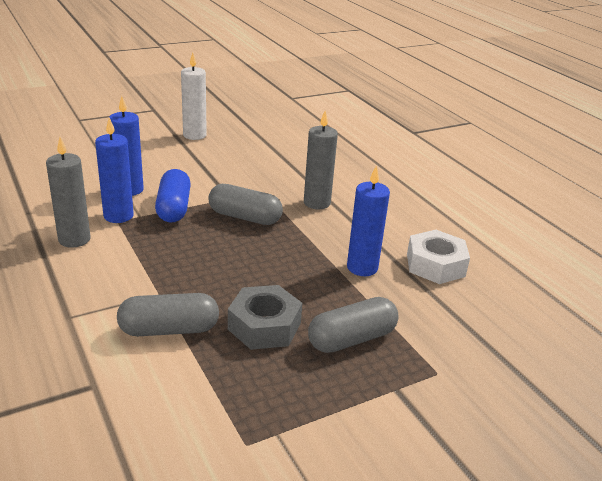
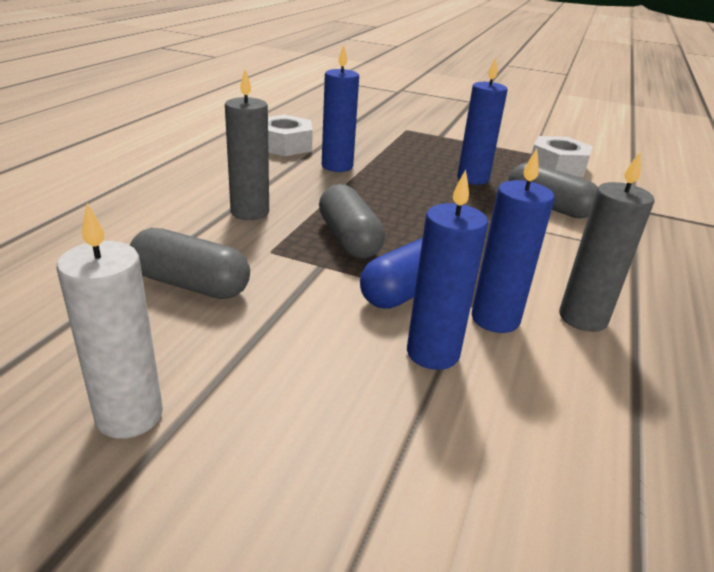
camera: 130 degrees left, 0 degrees up
grey nut [228,285,302,350] -> blue candle [457,58,508,185]
grey capsule [308,297,399,353] -> grey capsule moved to [130,228,250,299]
none -> white nut [531,136,593,177]

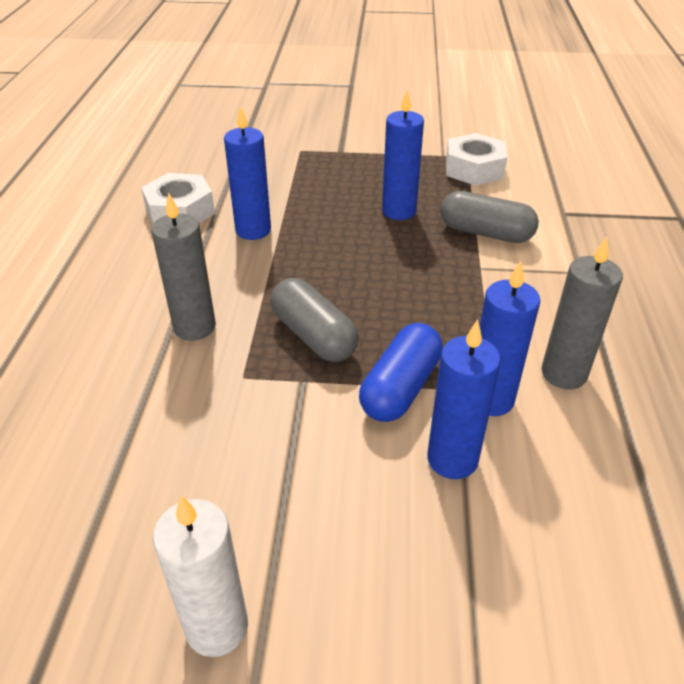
camera: 15 degrees left, 10 degrees up
grey capsule [130,228,250,299] -> none

